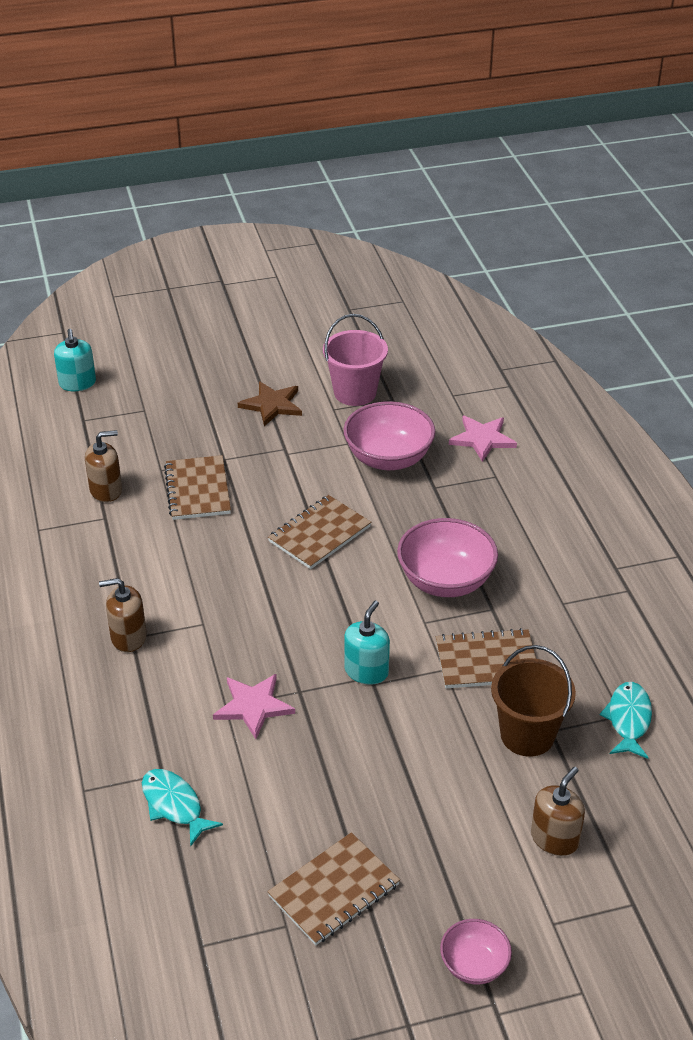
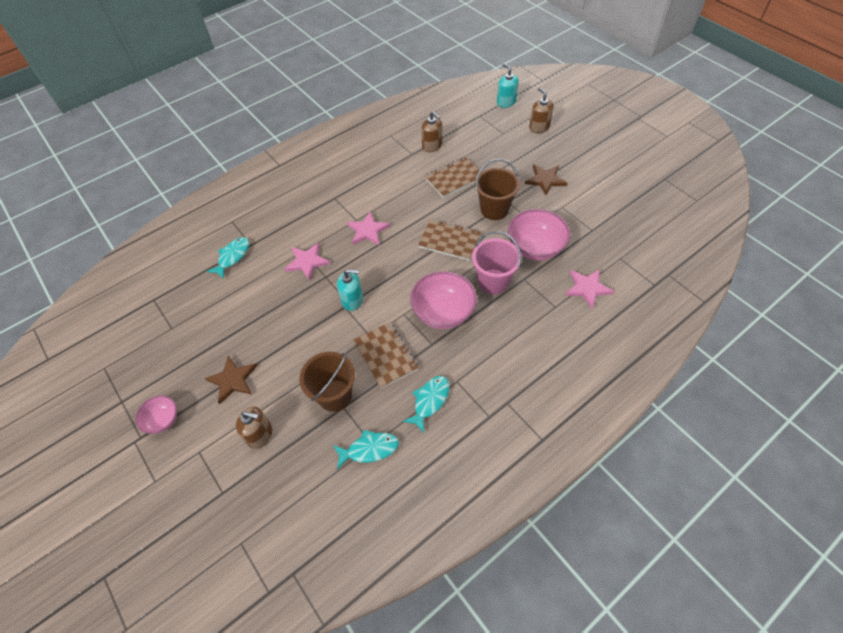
camera: 70 degrees right, 15 degrees up
turquoise soap dispenser [54,329,96,391] -> turquoise soap dispenser turned 90 degrees clockwise [497,63,519,108]
brown soap dispenser [99,578,147,652] -> brown soap dispenser moved to [529,87,554,133]
brown notebook [267,832,400,945] -> none
pink bucket [323,314,388,406] -> pink bucket moved to [472,231,521,294]
none -> brown star [205,356,257,404]
none -> pink star [347,212,390,245]
none -> turquoise fish [403,376,449,433]
none -> brown bucket [475,159,520,220]

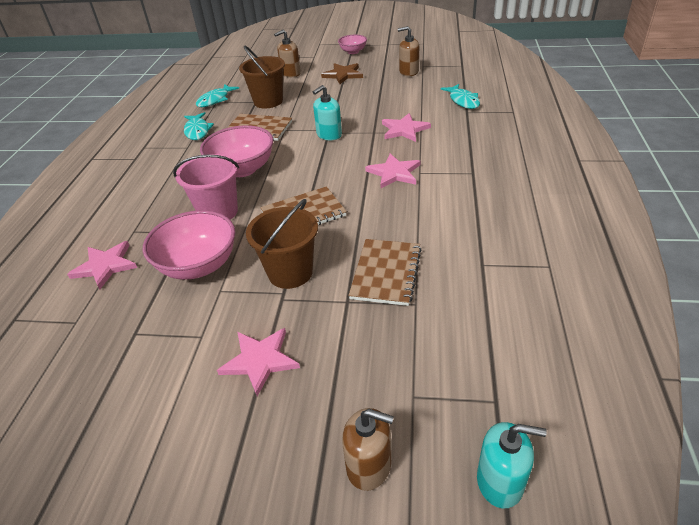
camera: 135 degrees right, 15 degrees down
brown soap dispenser [421,112,443,152] -> brown soap dispenser moved to [397,26,419,76]
brown star [525,164,568,195] -> pink star [217,328,300,396]

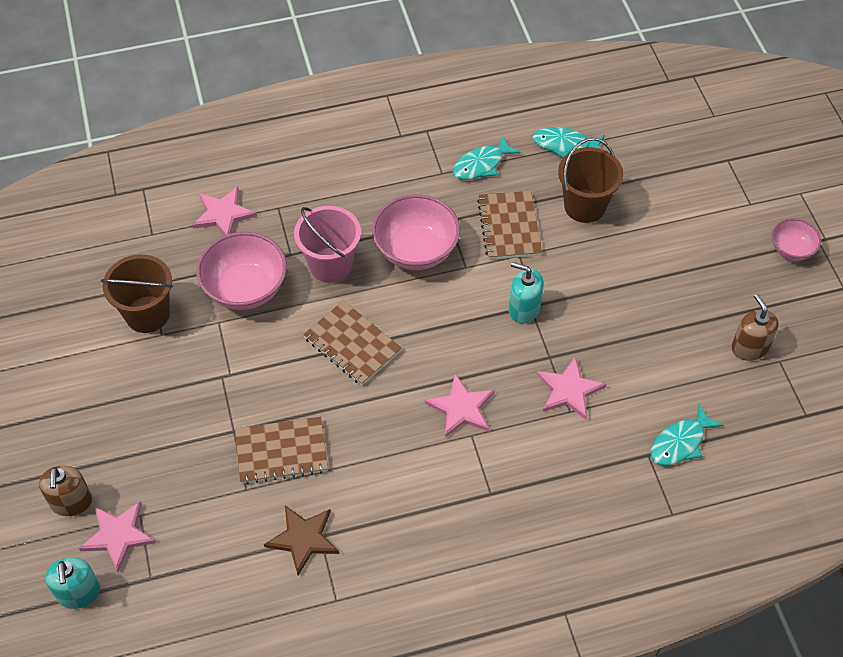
camera: 65 degrees right, 15 degrees up
pink star [217,328,300,396] -> pink star moved to [79,501,156,572]
brown bucket [246,199,318,289] -> brown bucket moved to [101,255,173,333]
brown soap dispenser [274,30,301,77] -> none
brown star [321,63,363,84] -> brown star moved to [264,505,339,575]

